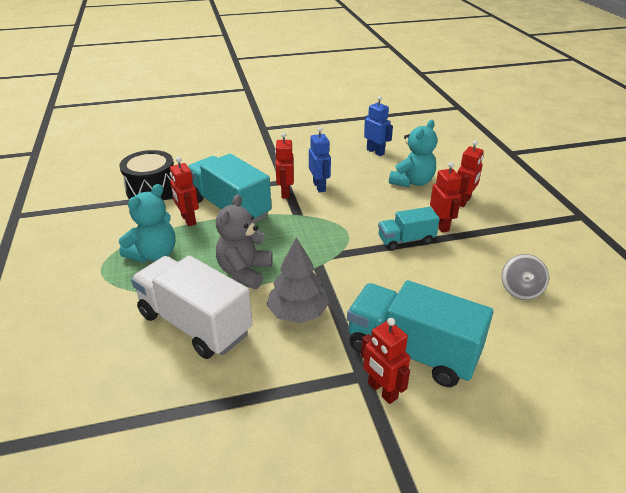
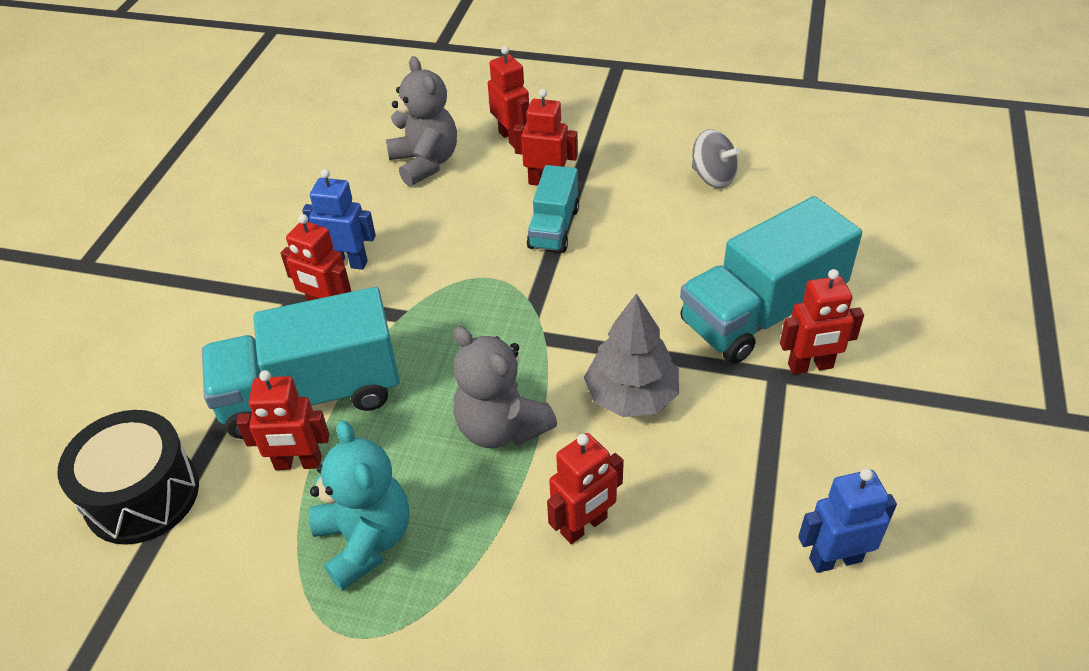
camera: 60 degrees left, 10 degrees up
white truck [131,255,252,359] -> red robot [547,433,624,544]
blue robot [364,96,393,156] -> blue robot moved to [798,468,897,573]
turquoise teddy bear [389,120,437,187] -> grey teddy bear [386,56,457,186]

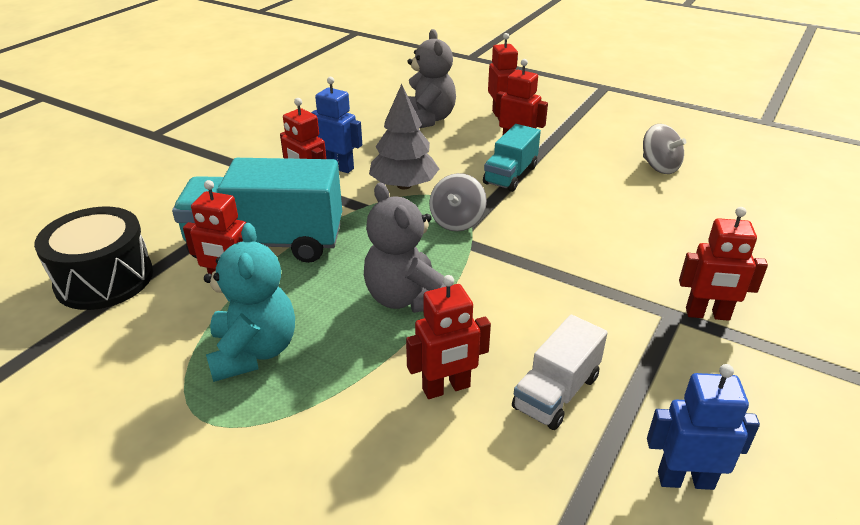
camera: 15 degrees right, 10 degrees down
grey tree [584,293,679,417] -> grey tree moved to [369,84,439,189]
turquoise truck [680,196,862,364] -> none
none -> grey spinning top [429,173,487,231]
none -> white truck [512,315,608,430]

